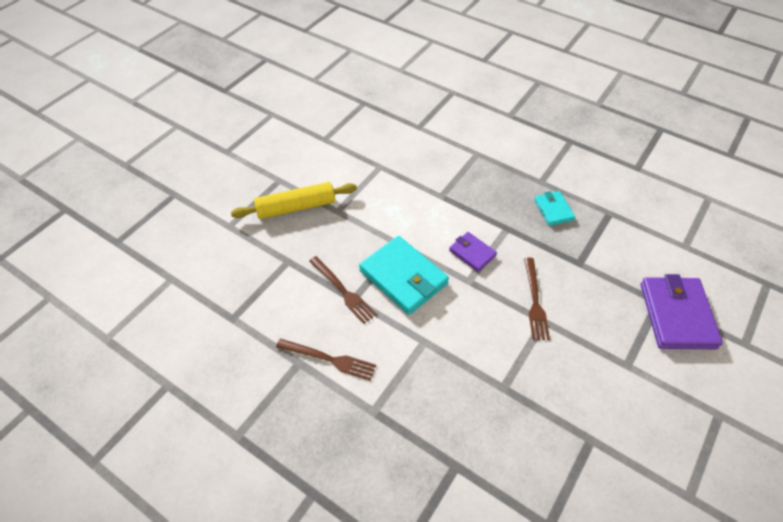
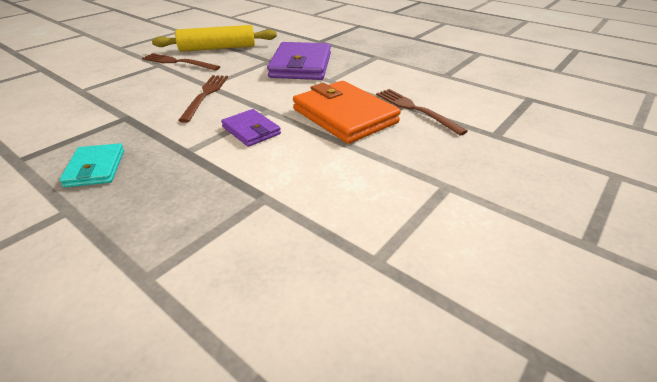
camera: 175 degrees left, 15 degrees down
yellow rolling pin [231,182,357,219] -> yellow rolling pin moved to [152,25,277,52]
brown fork [276,338,376,381] -> brown fork moved to [142,53,220,71]
turquoise wallet [359,236,449,315] -> orange wallet [293,81,401,144]
purple wallet [641,274,723,349] -> purple wallet moved to [267,42,331,80]

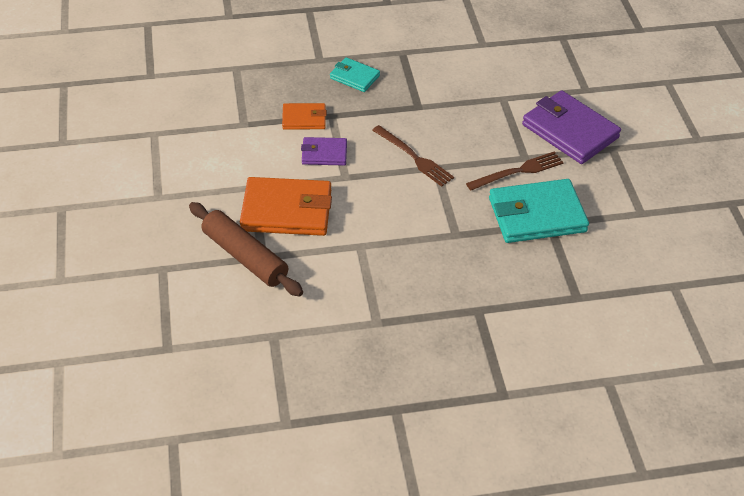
camera: 130 degrees right, 10 degrees up
yellow rolling pin [152,25,277,52] -> turquoise wallet [489,179,589,243]
purple wallet [267,42,331,80] -> purple wallet moved to [522,90,621,164]
brown fork [376,89,468,136] -> brown rolling pin [189,202,303,297]
none -> orange wallet [282,103,327,130]

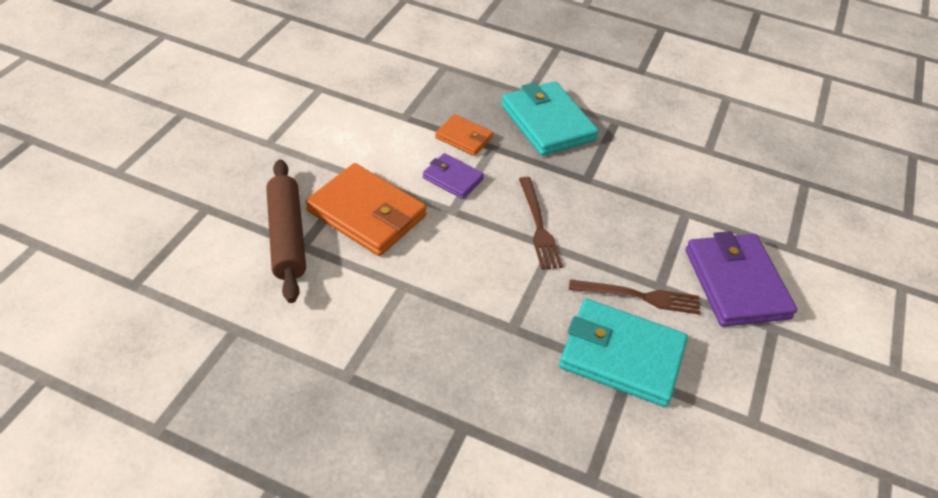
camera: 30 degrees right, 0 degrees up
turquoise wallet [330,57,380,92] -> turquoise wallet [501,81,599,156], size x1.85

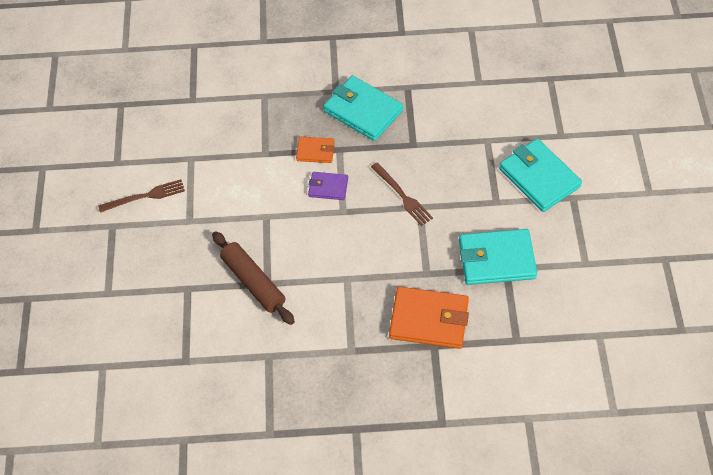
camera: 20 degrees left, 10 degrees up
orange wallet [306,163,427,256] -> orange wallet moved to [389,287,469,349]
brown fork [569,279,700,315] -> brown fork moved to [98,179,185,213]
purple wallet [685,231,797,327] -> turquoise wallet [499,139,582,212]

